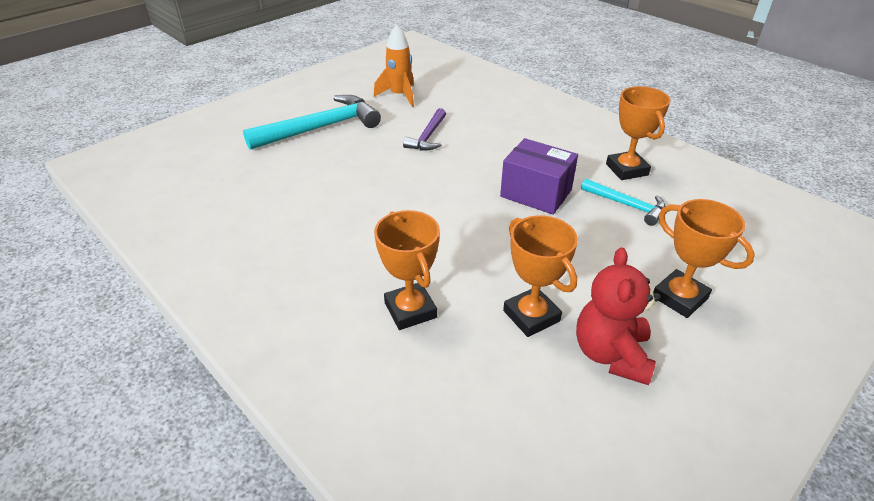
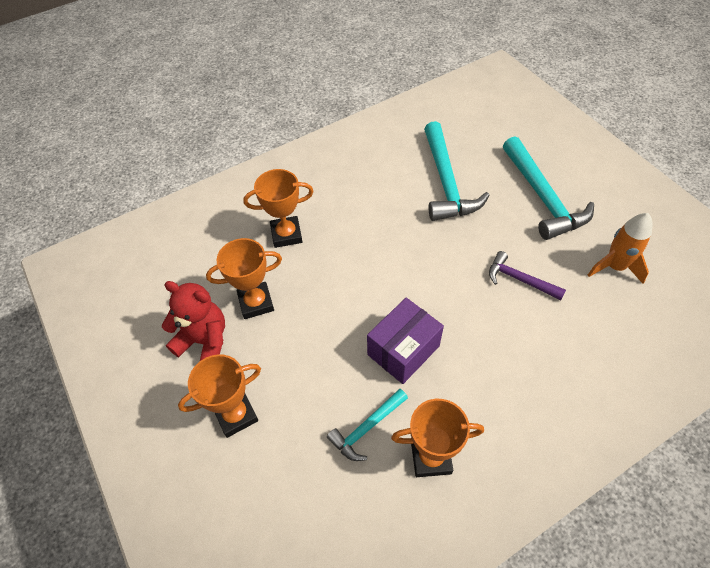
camera: 105 degrees right, 15 degrees up
none -> turquoise hammer [424,121,490,221]

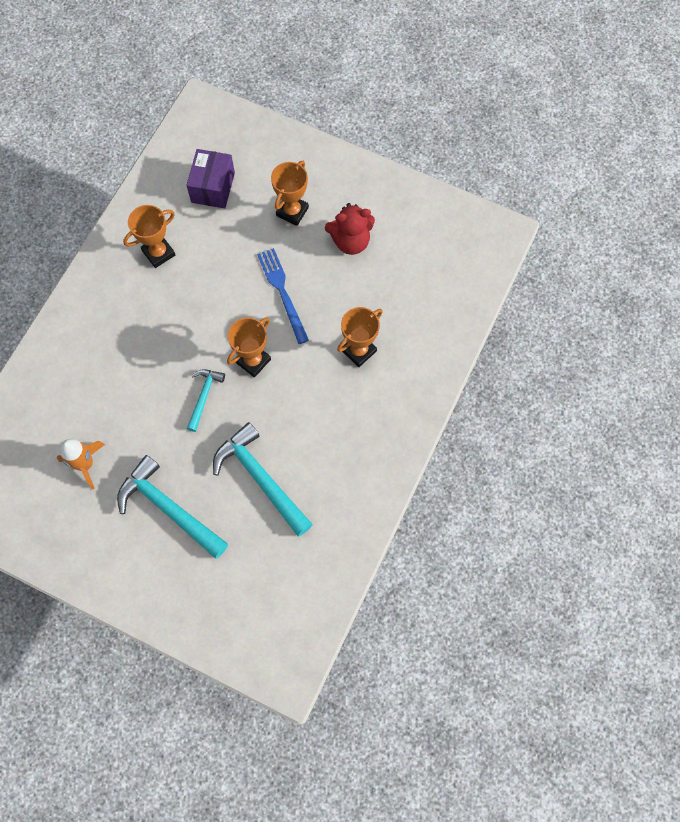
camera: 145 degrees right, 15 degrees up
orange trophy [206,238,282,319] -> orange trophy moved to [227,317,271,377]
turquoise hammer [327,389,408,461] -> turquoise hammer moved to [187,369,225,432]
purple box [367,298,444,384] -> purple box moved to [186,149,235,208]
purple hammer [489,251,566,300] -> none
none -> blue fork [257,248,309,344]

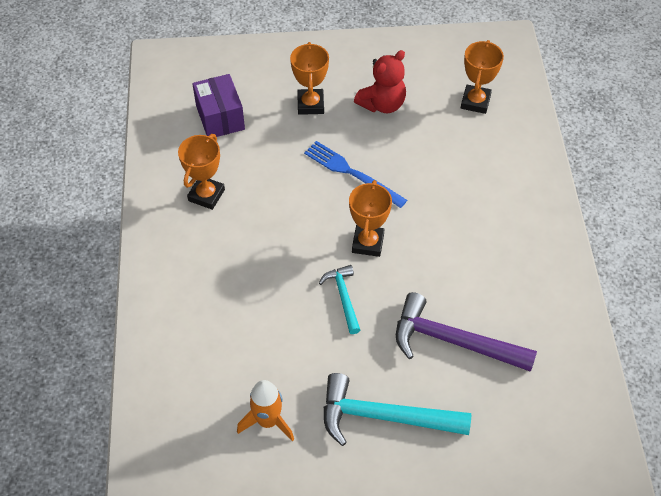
camera: 30 degrees left, 15 degrees down
turquoise hammer [213,422,313,537] -> purple hammer [396,292,537,372]
orange trophy [337,307,383,367] -> orange trophy moved to [461,40,504,114]

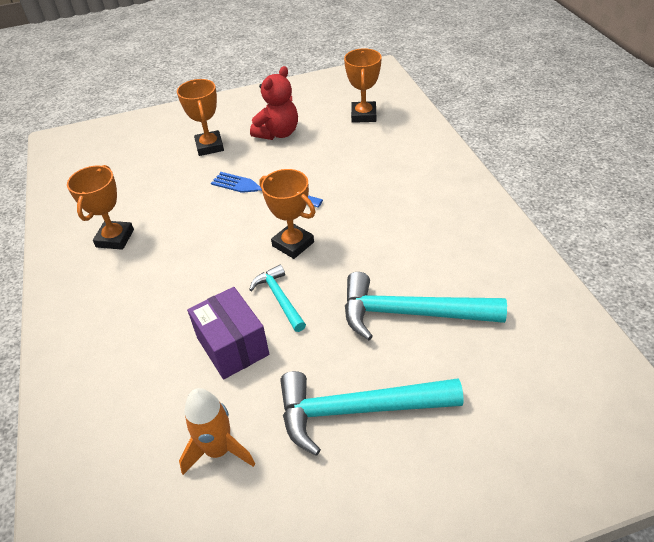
camera: 10 degrees left, 10 degrees down
purple box [192,74,245,137] -> purple box moved to [187,287,269,379]
orange trophy [349,180,392,257] -> orange trophy turned 45 degrees counterclockwise [259,169,315,259]
purple hammer [396,292,537,372] -> turquoise hammer [345,272,507,340]

